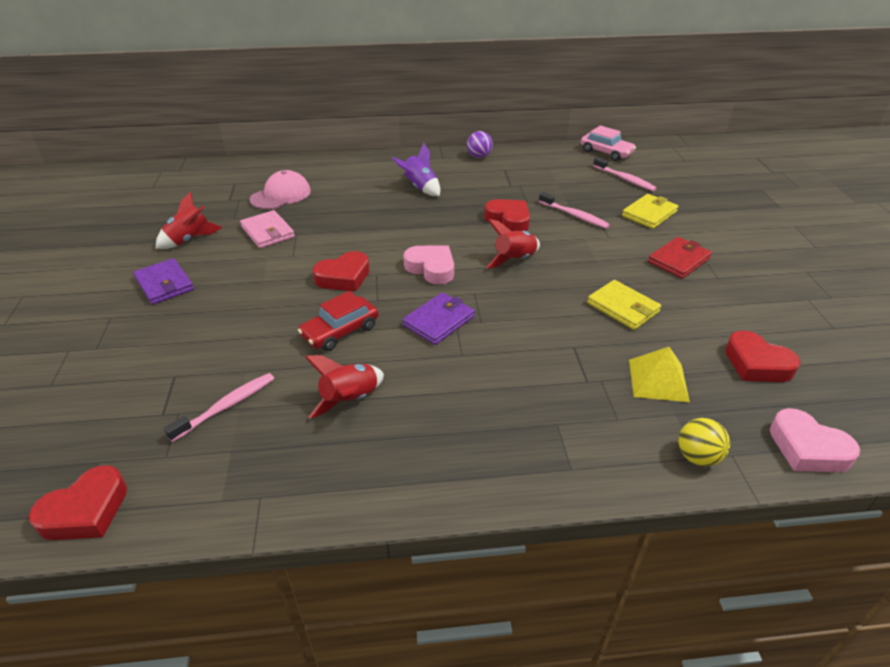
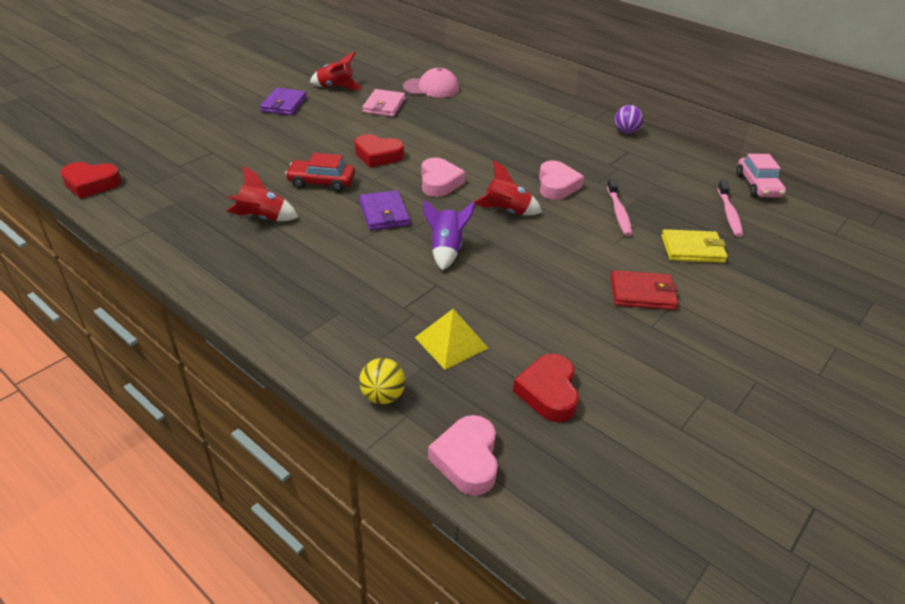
camera: 45 degrees right, 0 degrees up
pink toothbrush [164,373,274,442] -> none
purple rocket [392,143,440,196] -> purple rocket moved to [424,200,475,271]
purple wallet [402,292,475,345] -> purple wallet turned 75 degrees clockwise [359,190,410,230]
red heart [484,199,530,231] -> pink heart [539,161,584,200]
yellow wallet [587,280,661,330] -> none

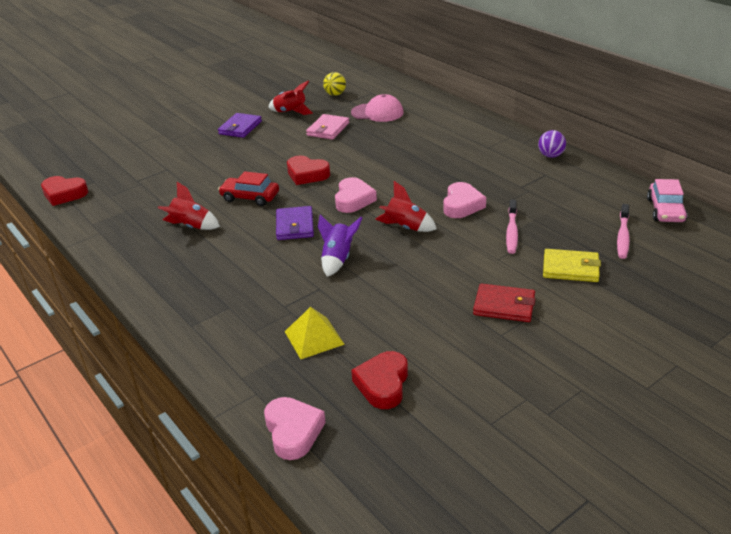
camera: 15 degrees right, 5 degrees down
yellow ball [359,358,406,404] -> yellow ball moved to [323,72,346,96]
pink heart [428,415,498,496] -> pink heart turned 150 degrees clockwise [264,397,326,460]

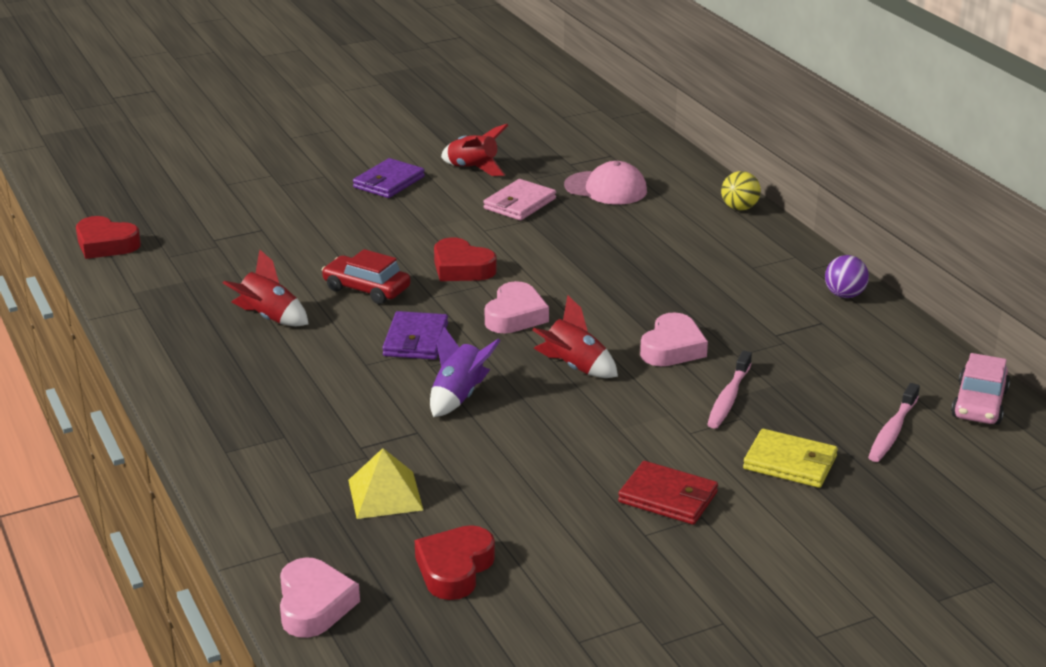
camera: 10 degrees right, 5 degrees down
yellow ball [323,72,346,96] -> yellow ball moved to [721,171,761,210]

